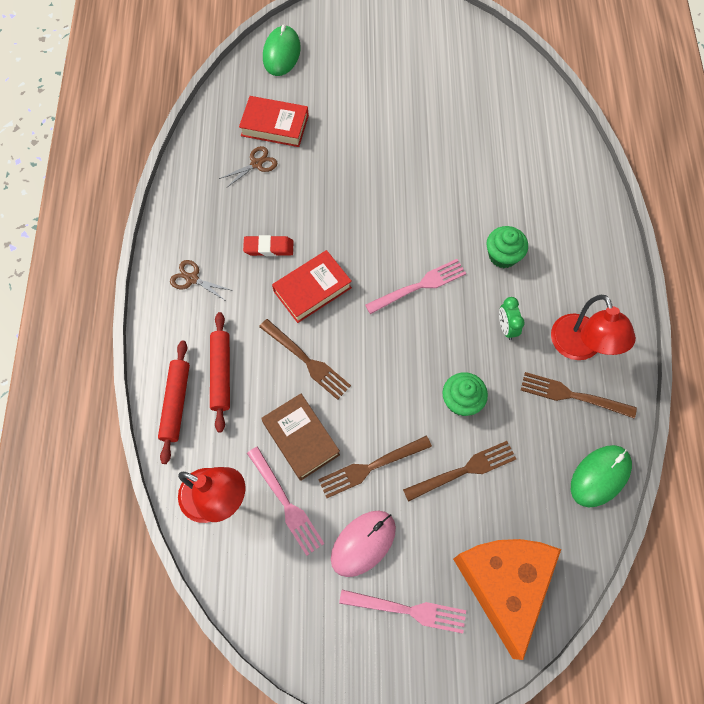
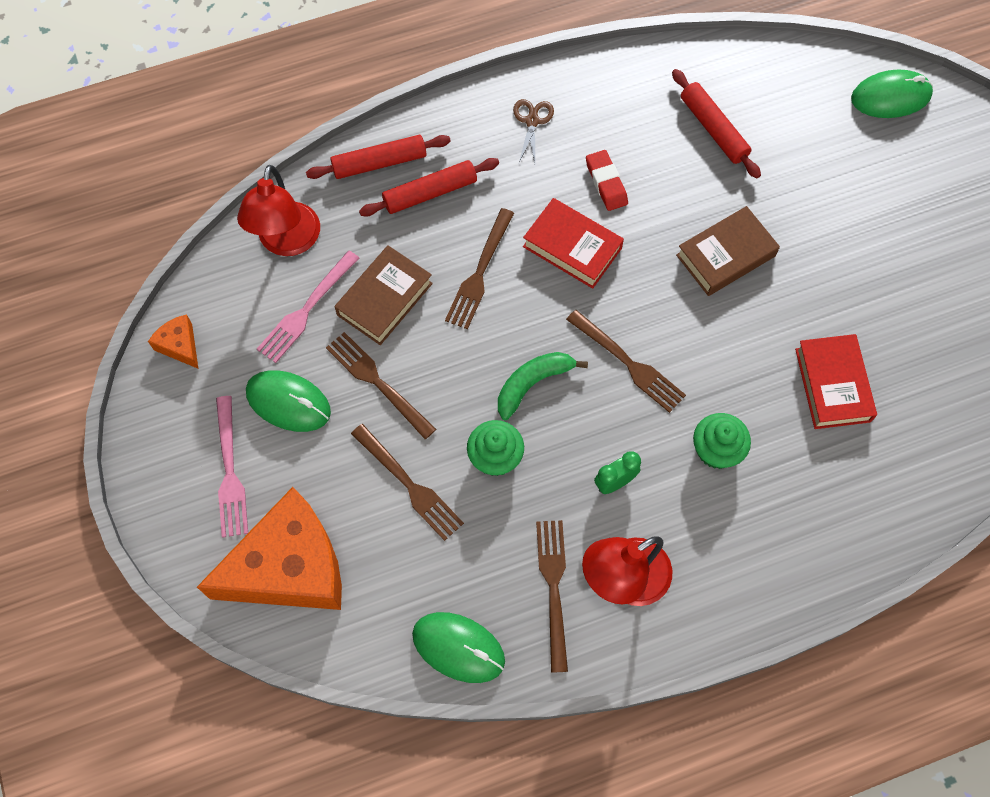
camera: 70 degrees right, 0 degrees up
brown scissors [219,146,278,188] -> red rolling pin [672,69,761,178]
red book [239,96,309,147] -> red book moved to [795,334,877,429]
pink mouse [331,511,396,577] -> green mouse [246,370,331,432]
pink fork [365,259,466,314] -> brown fork [566,310,686,413]
none -> orange cheese [148,314,198,368]
none -> green banana [498,352,588,420]
none -> brown book [676,206,780,296]

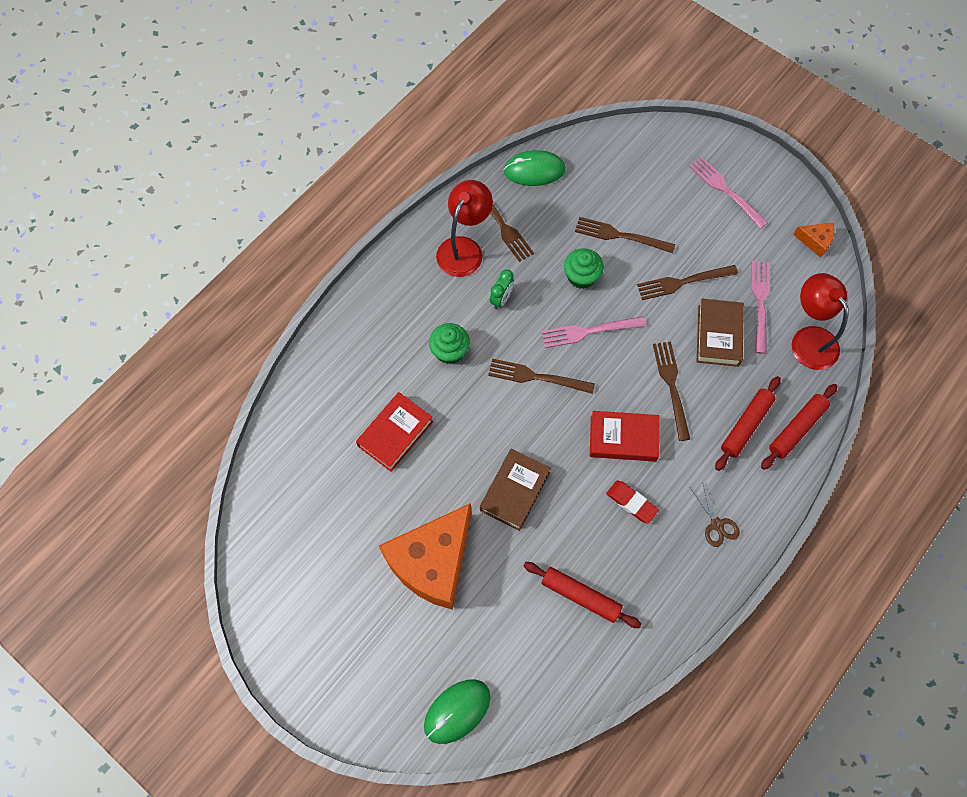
camera: 150 degrees right, 0 degrees up
orange cheese [197,487,342,610] -> orange cheese moved to [379,503,471,610]
green mouse [246,370,331,432] -> none
brown fork [326,332,436,439] -> brown fork turned 150 degrees clockwise [637,265,738,300]
green banana [498,352,588,420] -> pink fork [541,316,646,348]
red book [795,334,877,429] -> red book turned 75 degrees clockwise [356,392,433,472]

